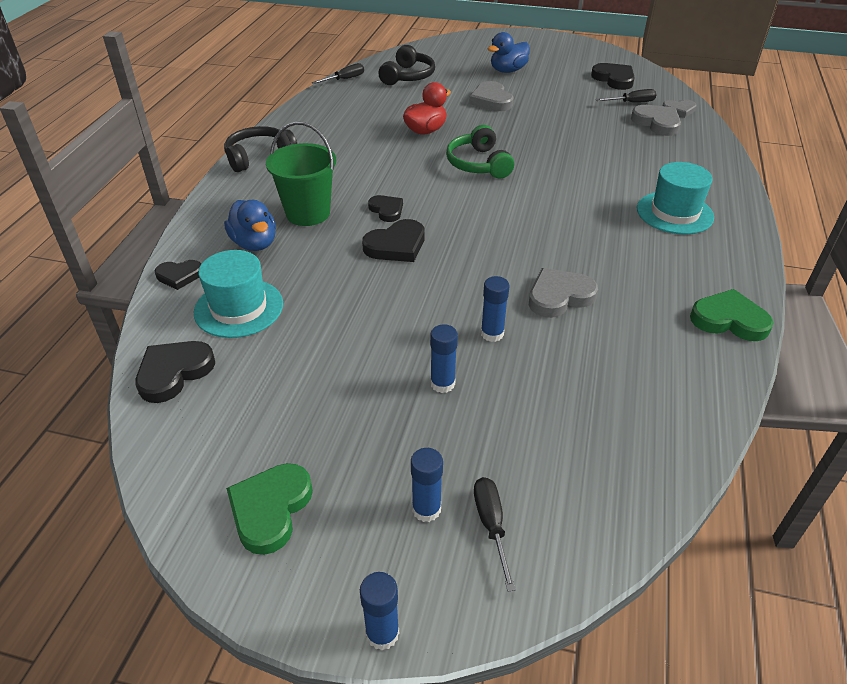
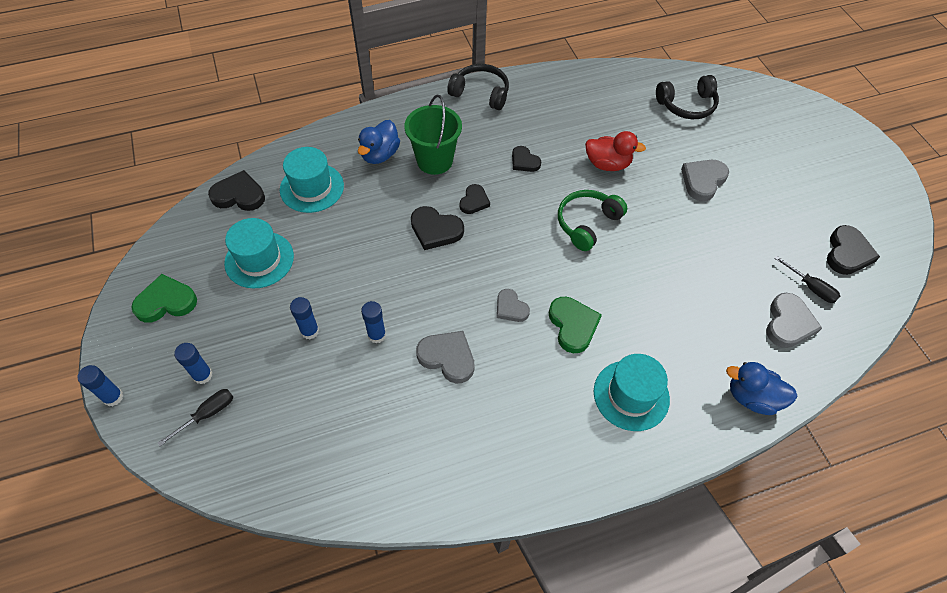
camera: 55 degrees right, 15 degrees up
black heart [155,260,201,290] -> black heart moved to [512,146,541,172]
black screwdriver [312,63,364,84] -> none
blue duck [488,32,530,73] -> blue duck moved to [726,362,797,415]
grey heart [663,100,697,118] -> grey heart moved to [497,289,530,322]
green heart [690,289,774,341] -> green heart moved to [549,297,602,353]
none -> turquoise hat [224,218,294,288]

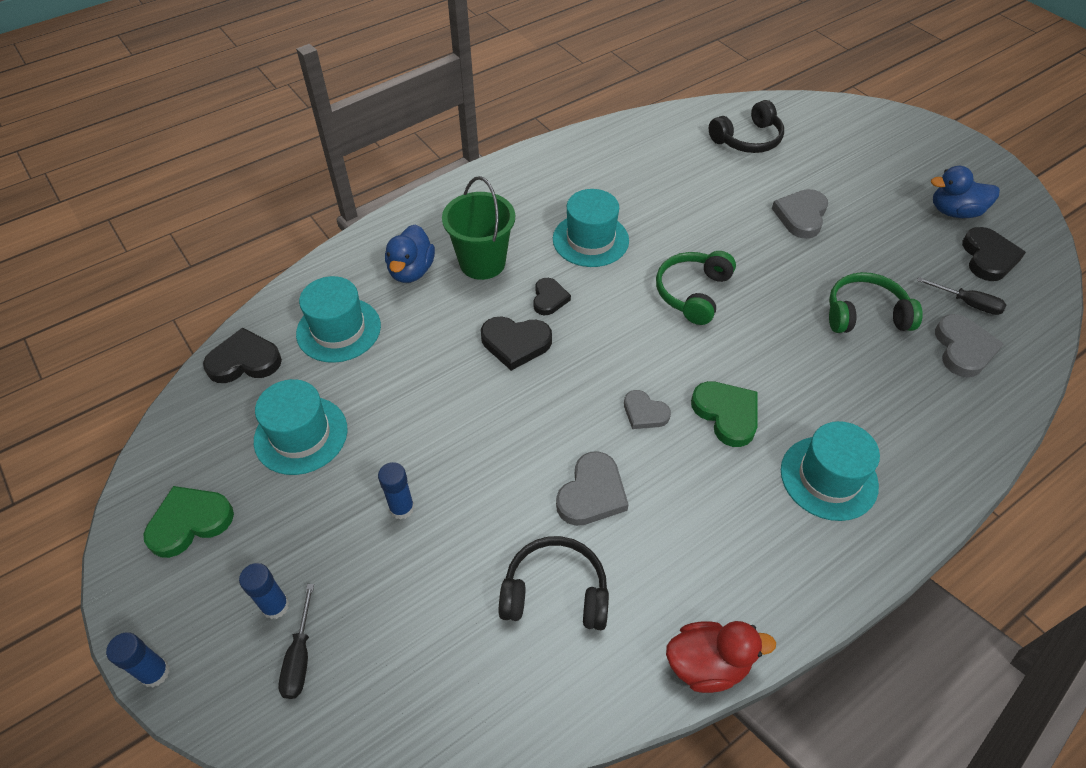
camera: 15 degrees left, 5 degrees down
black screwdriver [157,389,233,446] -> black screwdriver turned 150 degrees clockwise [278,584,314,699]
blue glue stick [361,301,386,343] -> none
grey heart [416,331,475,383] -> grey heart turned 105 degrees clockwise [556,451,629,526]
black headphones [447,64,509,110] -> black headphones moved to [499,536,609,630]
black heart [512,146,541,172] -> turquoise hat [553,189,629,267]
red duck [585,131,646,171] -> red duck moved to [666,621,776,693]
blue duck [726,362,797,415] -> blue duck moved to [931,166,1000,218]
none -> green headphones [829,272,923,333]

